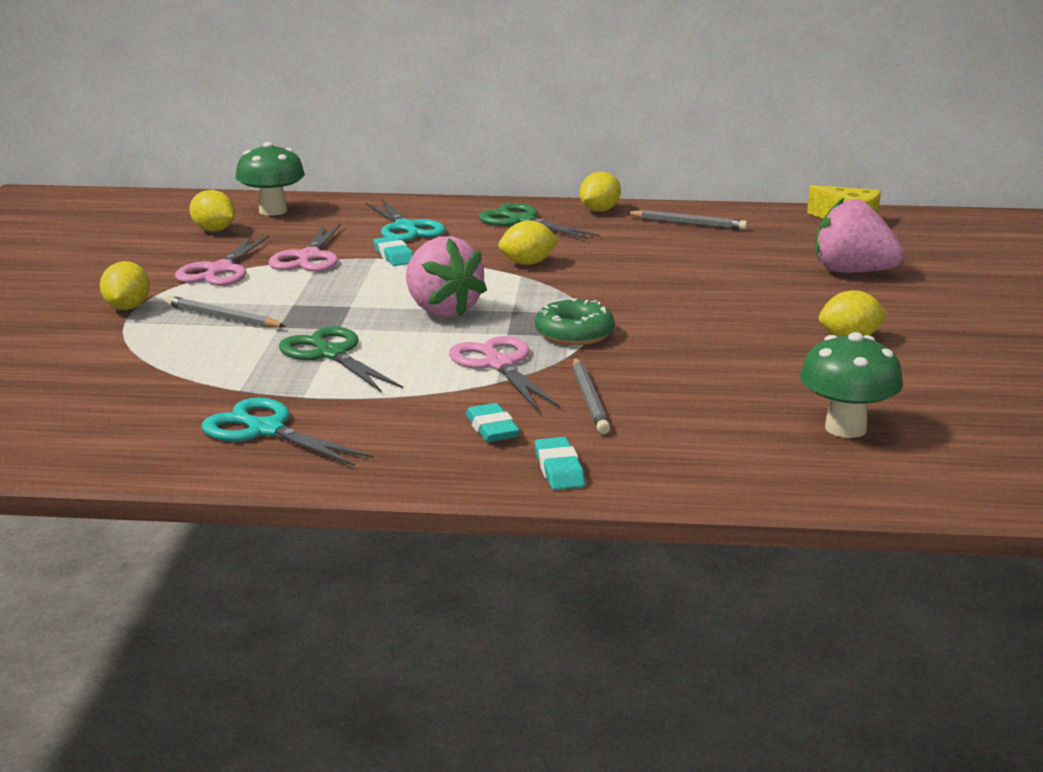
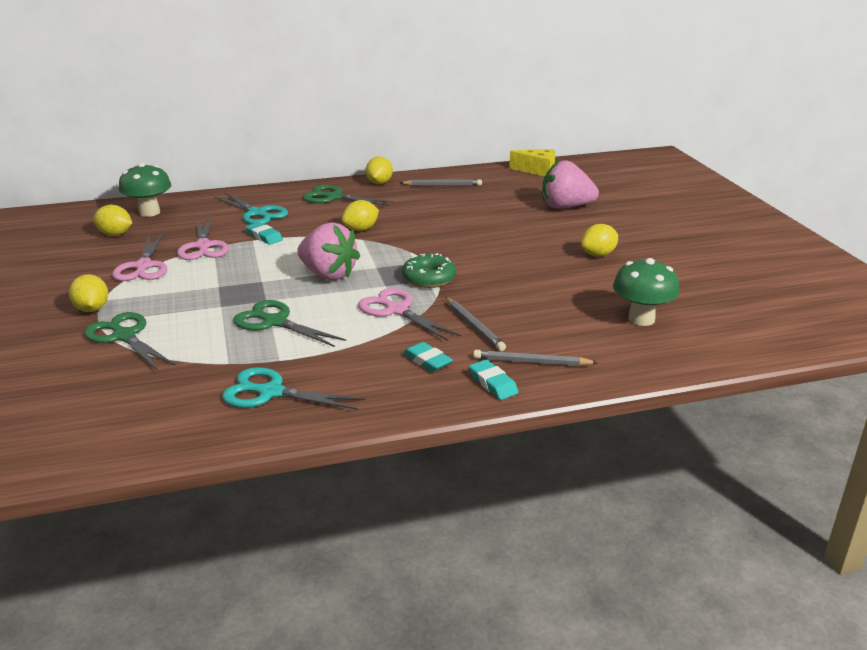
camera: 20 degrees left, 5 degrees up
grey pencil [165,296,286,328] -> grey pencil moved to [473,350,598,366]
none -> green scissors [84,312,175,371]

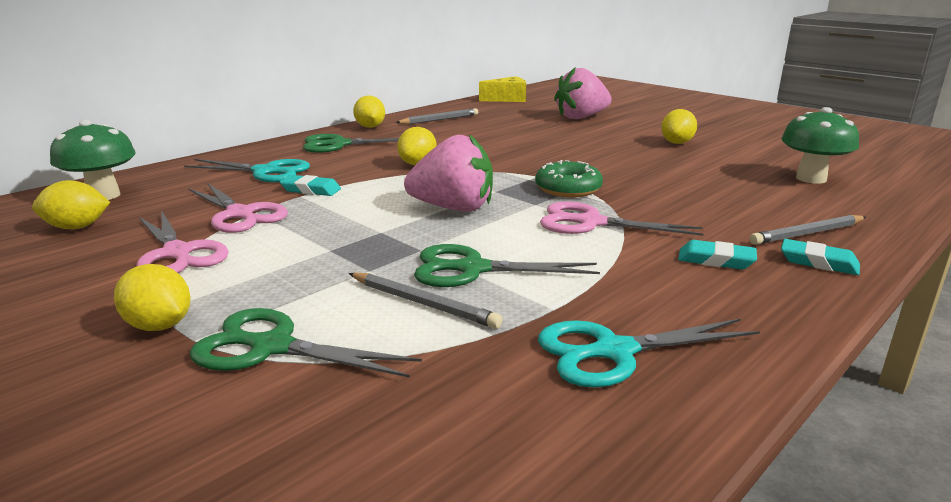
camera: 30 degrees left, 5 degrees down
grey pencil [445,297,506,351] -> grey pencil moved to [349,273,503,329]

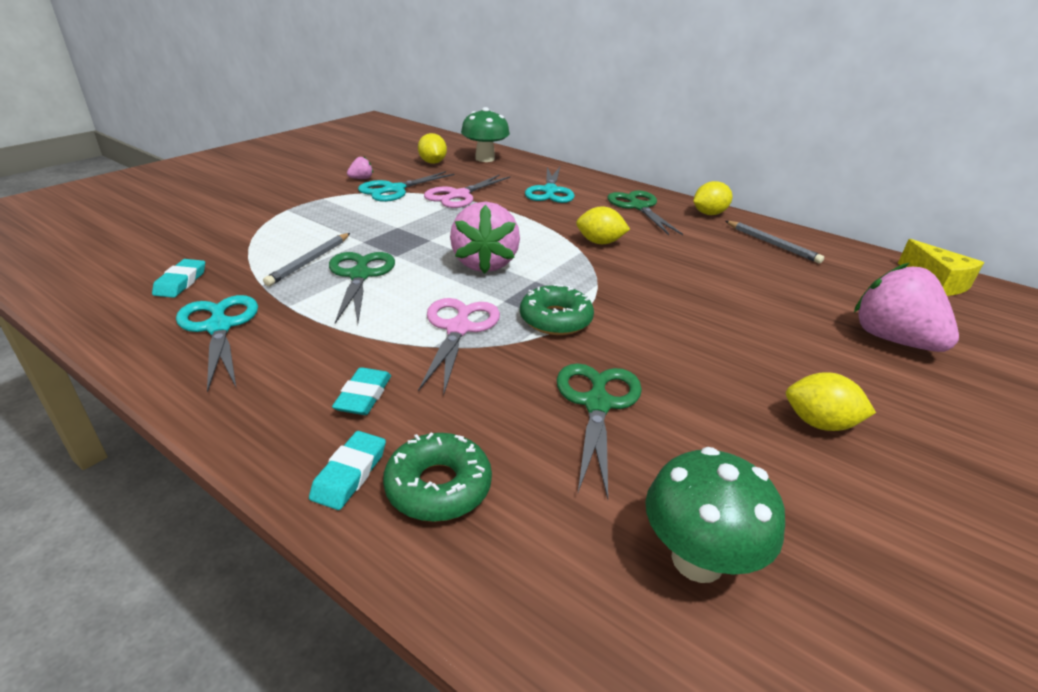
camera: 80 degrees right, 10 degrees up
yellow lemon [114,264,191,331] -> none
pink scissors [137,210,229,273] -> turquoise scissors [358,171,455,202]
green scissors [189,308,422,378] -> green scissors moved to [557,363,642,499]
turquoise eraser [280,175,341,196] -> turquoise eraser moved to [152,259,205,298]
grey pencil [750,215,866,245] -> green donut [383,433,492,522]
none -> pink strawberry [347,157,373,179]

